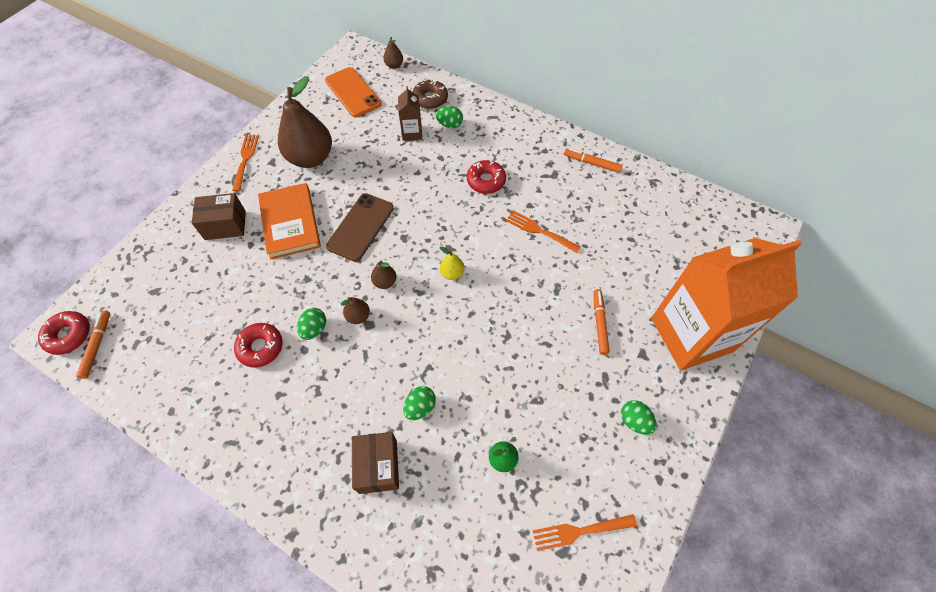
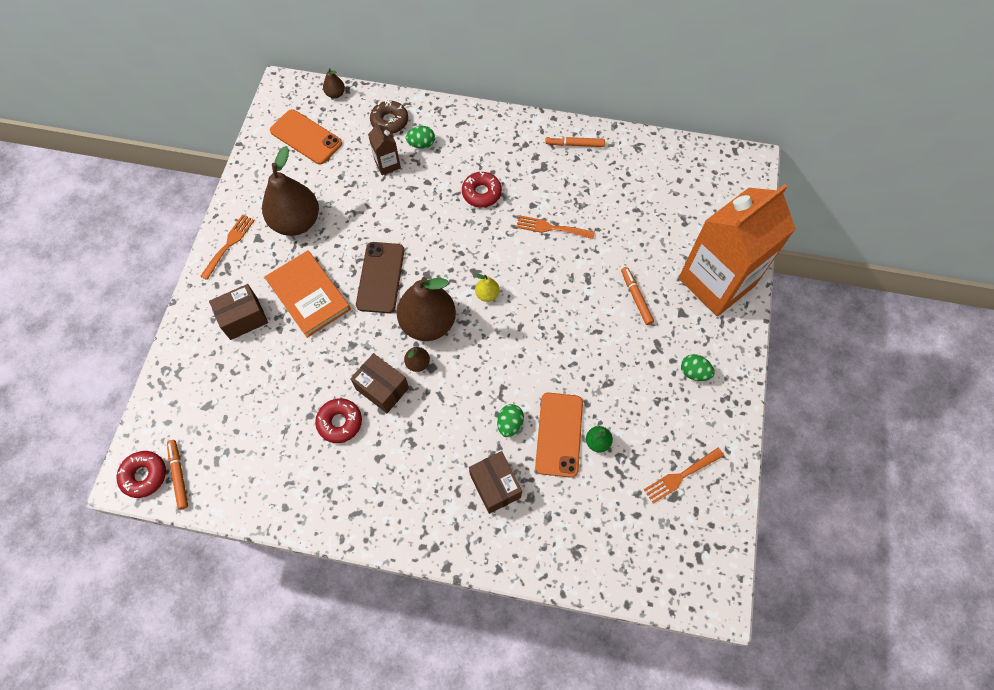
camera: 20 degrees left, 5 degrees up
orange fork [232,135,259,192] -> orange fork turned 45 degrees clockwise [200,214,255,280]
green egg [297,308,326,340] -> brown box [350,353,409,413]
brown pear [371,261,396,289] -> brown pear [397,277,456,341], size x2.32
none -> orange phone [535,393,583,478]

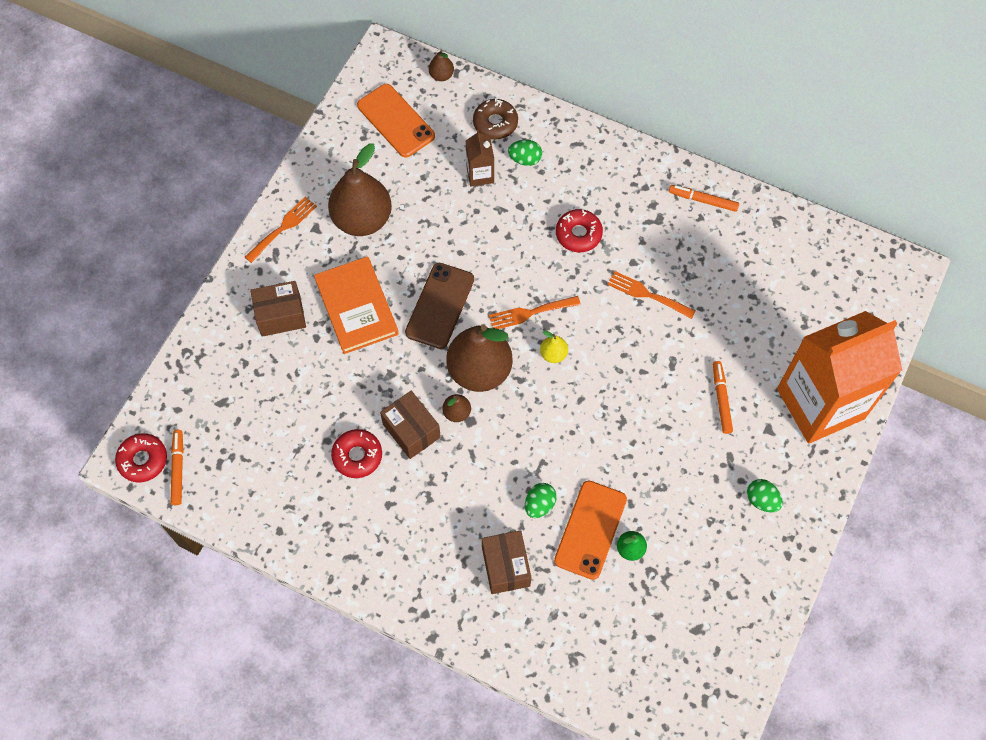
camera: 15 degrees right, 0 degrees up
orange fork [644,448,724,504] -> orange fork moved to [489,296,581,329]

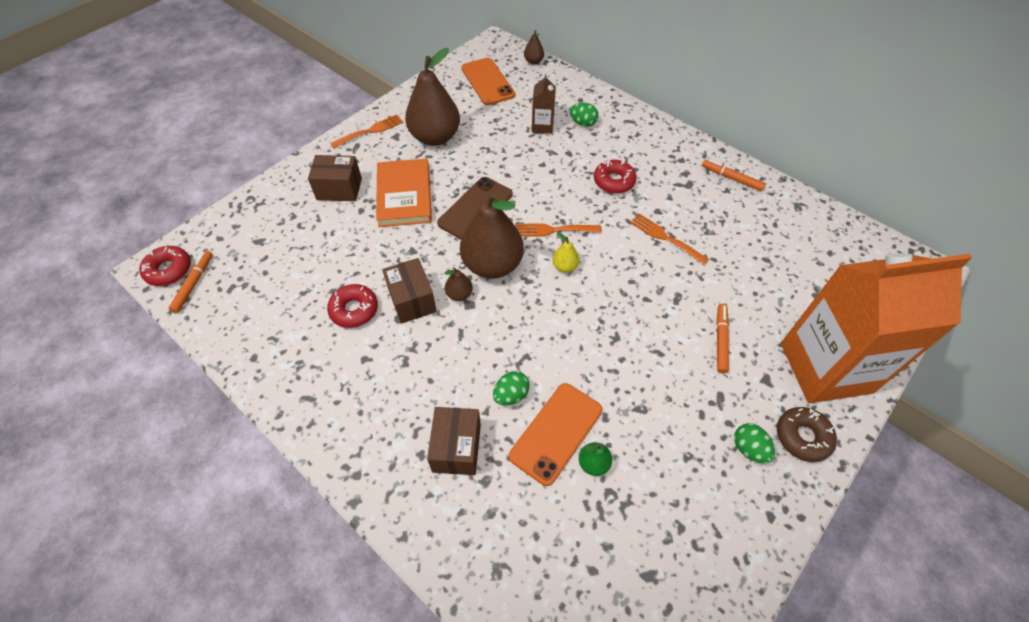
camera: 15 degrees right, 10 degrees down
brown donut [473,99,518,139] -> brown donut moved to [777,407,837,462]

